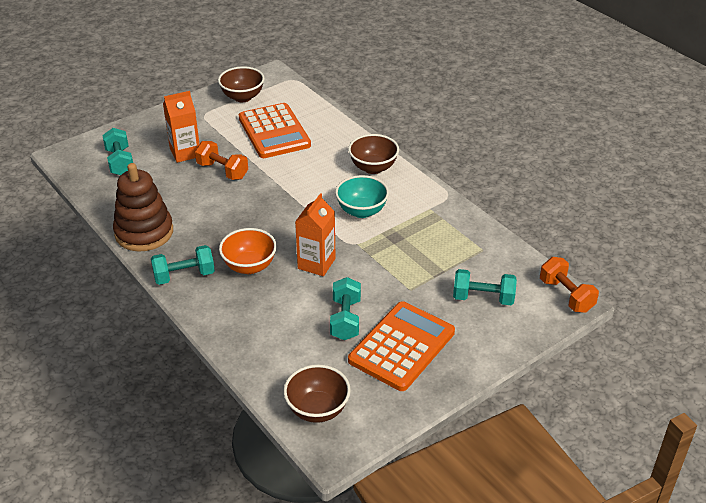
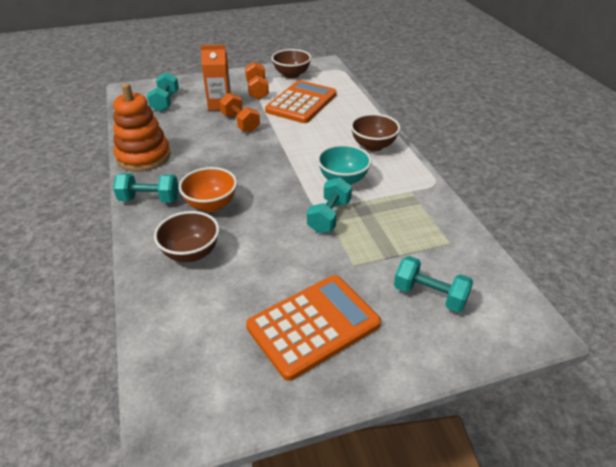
camera: 20 degrees right, 0 degrees up
brown stacking toy [113,163,173,252] -> orange stacking toy [113,83,171,172]
orange calculator [239,103,311,158] -> orange calculator turned 150 degrees counterclockwise [265,80,337,123]
brown bowl [284,364,351,423] -> brown bowl moved to [154,211,219,262]
orange carton [295,193,336,276] -> none
turquoise dumbbell [330,277,361,340] -> turquoise dumbbell moved to [307,177,352,233]
orange dumbbell [540,257,599,313] -> orange dumbbell moved to [245,62,269,100]

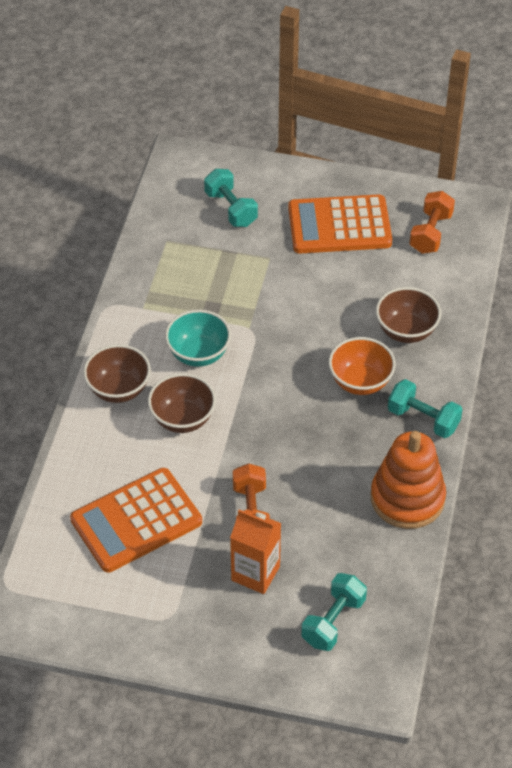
camera: 150 degrees left, 10 degrees up
orange dumbbell [245,62,269,100] -> orange dumbbell moved to [410,191,455,254]
brown bowl [271,49,311,79] -> brown bowl moved to [148,373,216,433]
turquoise dumbbell [307,177,352,233] -> none

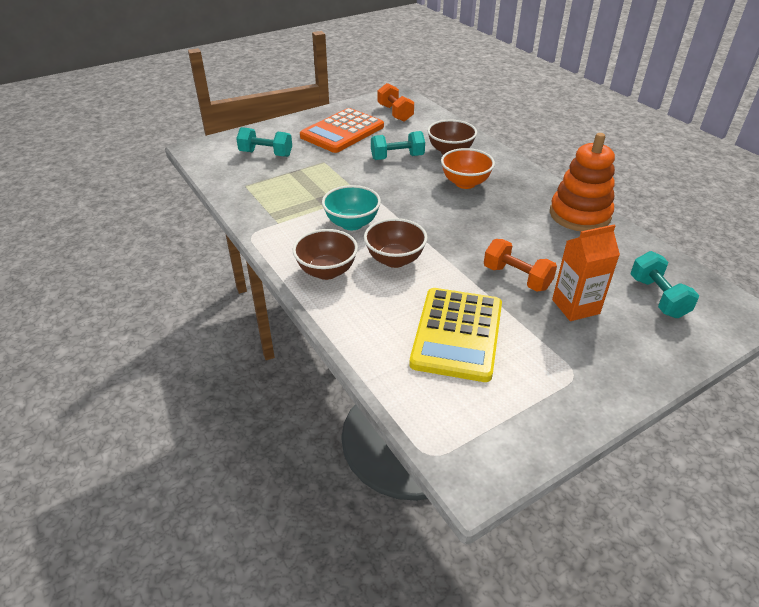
camera: 45 degrees left, 10 degrees down
orange calculator [70,468,202,573] -> yellow calculator [409,288,502,382]
turquoise dumbbell [388,379,462,438] -> turquoise dumbbell moved to [371,131,425,160]

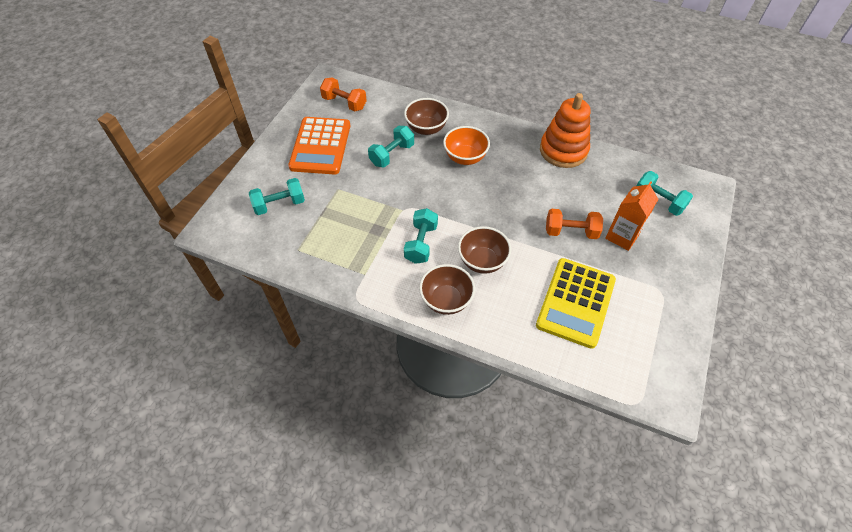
camera: 35 degrees left, 15 degrees up
turquoise bowl [322,185,381,230] -> turquoise dumbbell [404,208,438,264]
yellow calculator [409,288,502,382] -> yellow calculator turned 45 degrees clockwise [536,258,616,349]

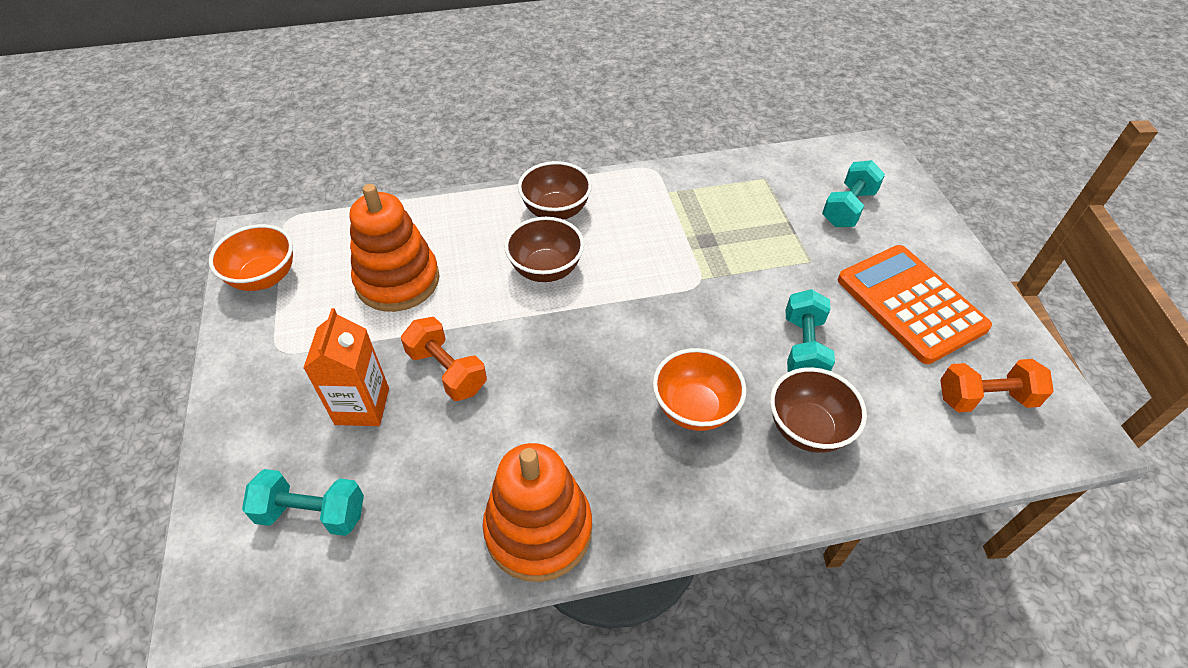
camera: 145 degrees right, 5 degrees down
turquoise dumbbell [404,208,438,264] -> none
yellow calculator [536,258,616,349] -> orange stacking toy [350,184,440,312]
orange dumbbell [546,209,603,239] -> orange dumbbell turned 75 degrees clockwise [401,317,487,401]
none -> orange bowl [209,224,293,291]

